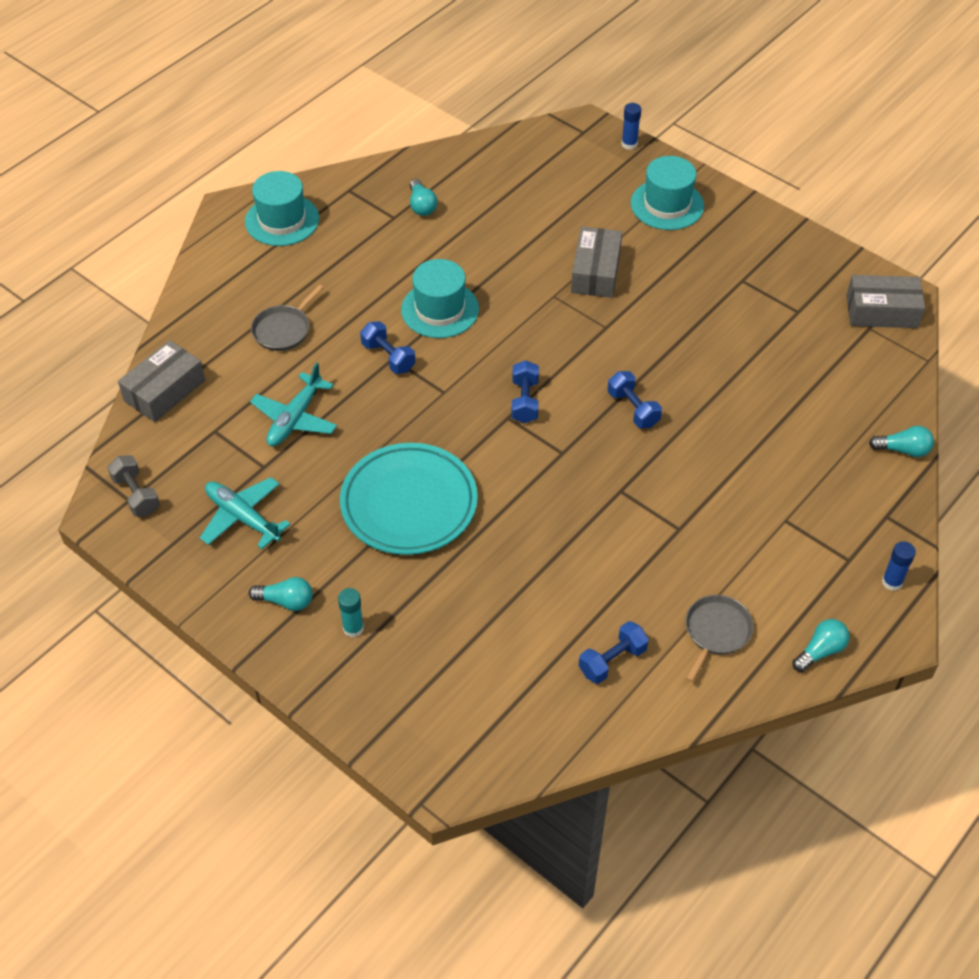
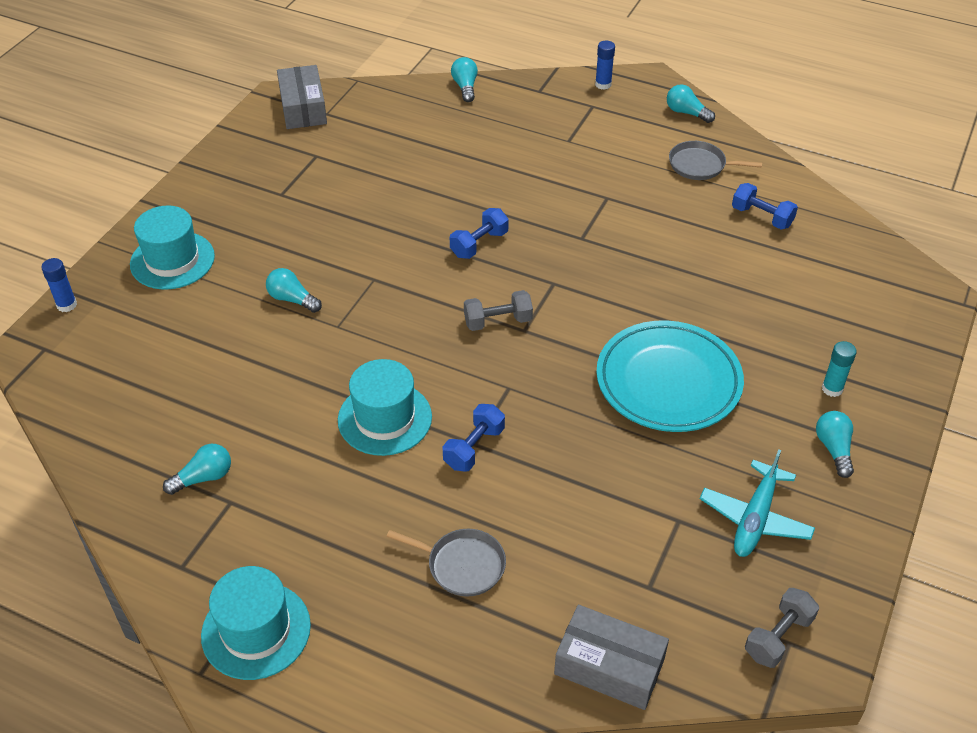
camera: 105 degrees left, 5 degrees down
turquoise plane [250,362,337,446] -> none
blue dumbbell [511,360,539,423] -> grey dumbbell [464,290,533,331]
grey box [571,227,622,298] -> turquoise light bulb [266,268,322,313]

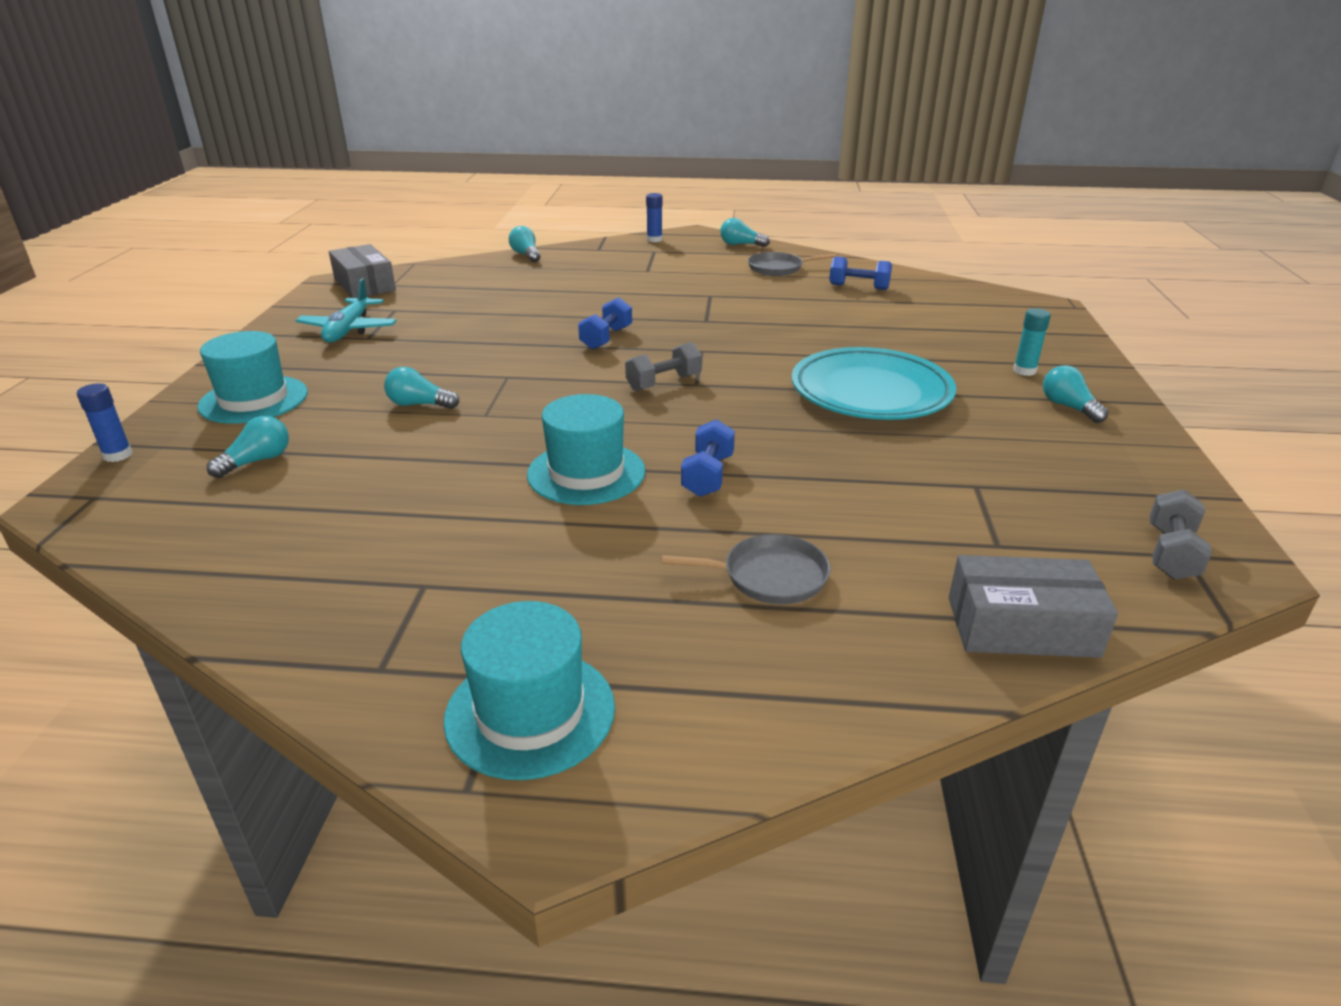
camera: 20 degrees left, 15 degrees down
turquoise light bulb [163,444,231,495] -> turquoise light bulb moved to [207,416,289,478]
turquoise plane [700,450,815,557] -> turquoise plane moved to [295,278,397,343]

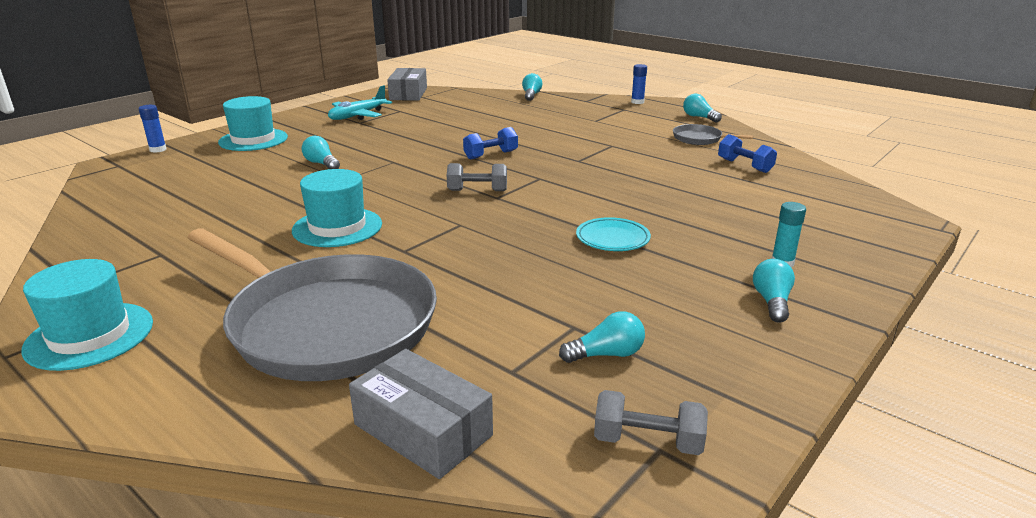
camera: 35 degrees right, 5 degrees down
turquoise light bulb [207,416,289,478] -> turquoise light bulb moved to [559,312,645,363]
grey pan [662,534,831,604] -> grey pan [187,228,437,381], size x2.42
blue dumbbell [681,419,735,497] -> none
turquoise plate [792,347,956,420] -> turquoise plate [576,217,651,251], size x0.51
grey dumbbell [1150,489,1212,580] -> grey dumbbell turned 45 degrees clockwise [594,390,708,455]

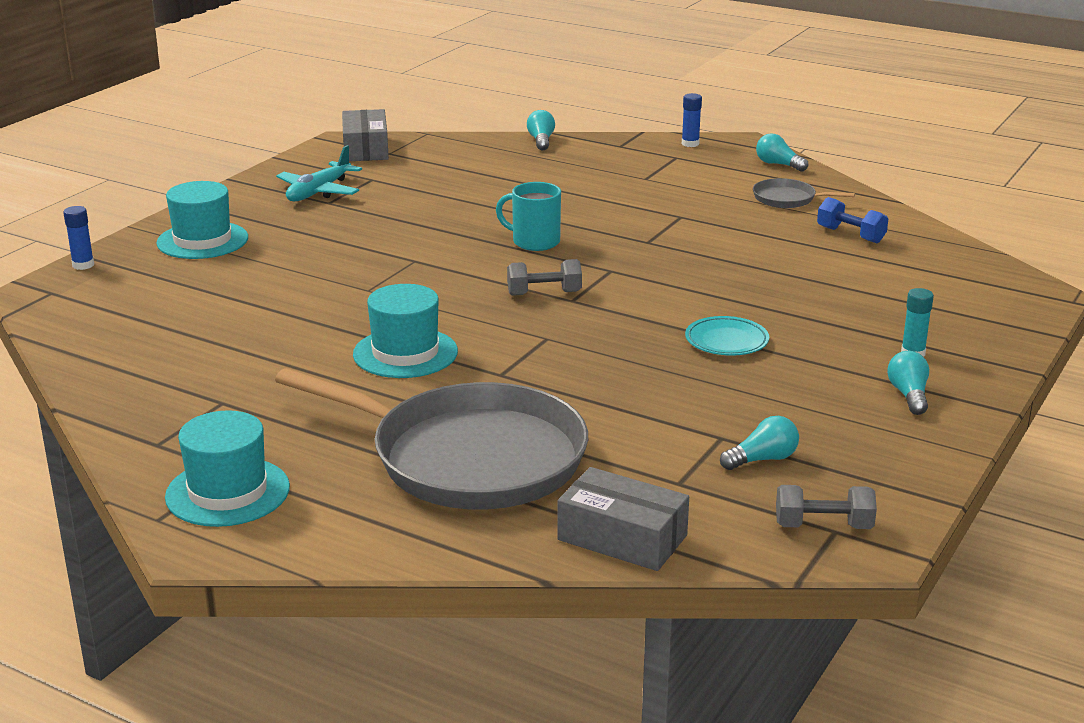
camera: 10 degrees left, 0 degrees up
turquoise light bulb [302,136,340,169] -> none
blue dumbbell [463,127,518,160] -> turquoise mug [496,182,561,251]

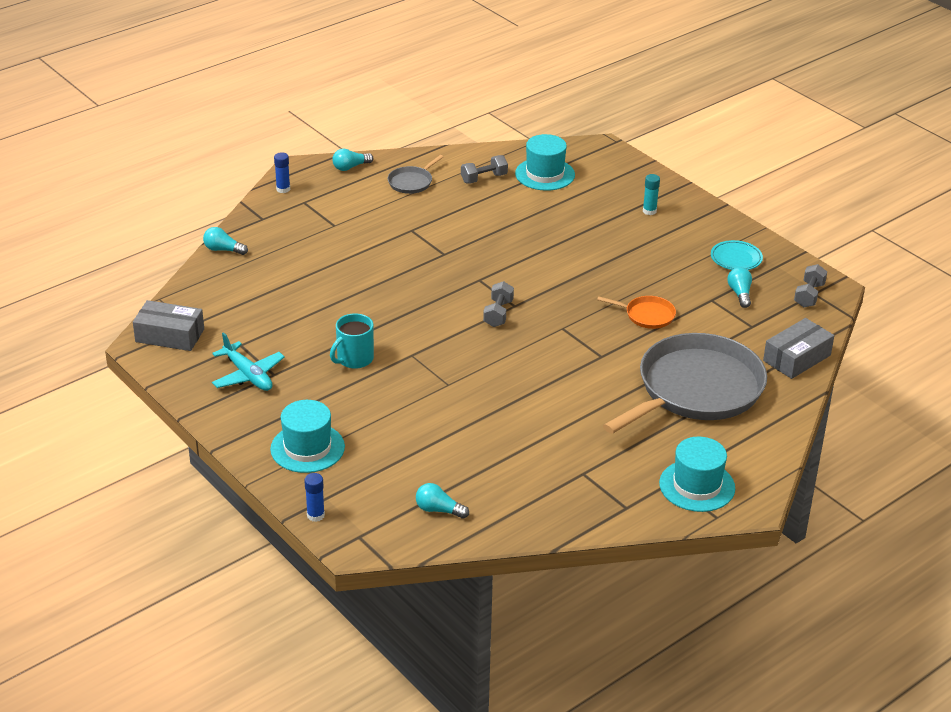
camera: 70 degrees left, 10 degrees up
turquoise hat [353,284,458,378] -> turquoise hat moved to [515,134,575,191]
turquoise mug [496,182,561,251] -> turquoise mug moved to [330,313,374,369]
turquoise plate [685,316,769,356] -> turquoise plate moved to [711,240,763,270]
blue dumbbell [817,197,888,243] -> grey dumbbell [461,155,508,184]
turquoise light bulb [887,351,929,415] -> turquoise light bulb moved to [416,483,469,519]
none -> orange pan [597,296,676,329]

